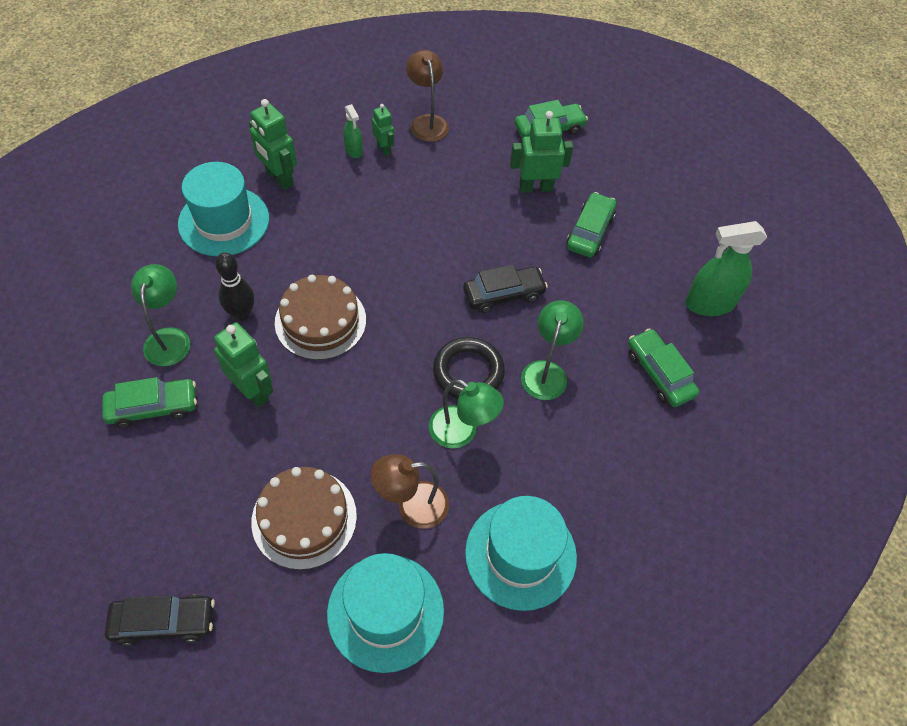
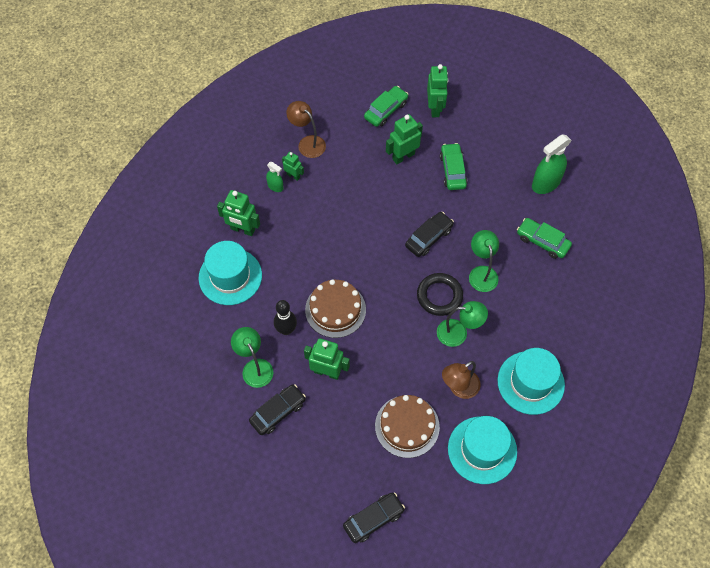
camera: 25 degrees left, 5 degrees up
green car [103,377,197,428] -> black car [249,384,306,435]
none -> green robot [427,64,448,117]

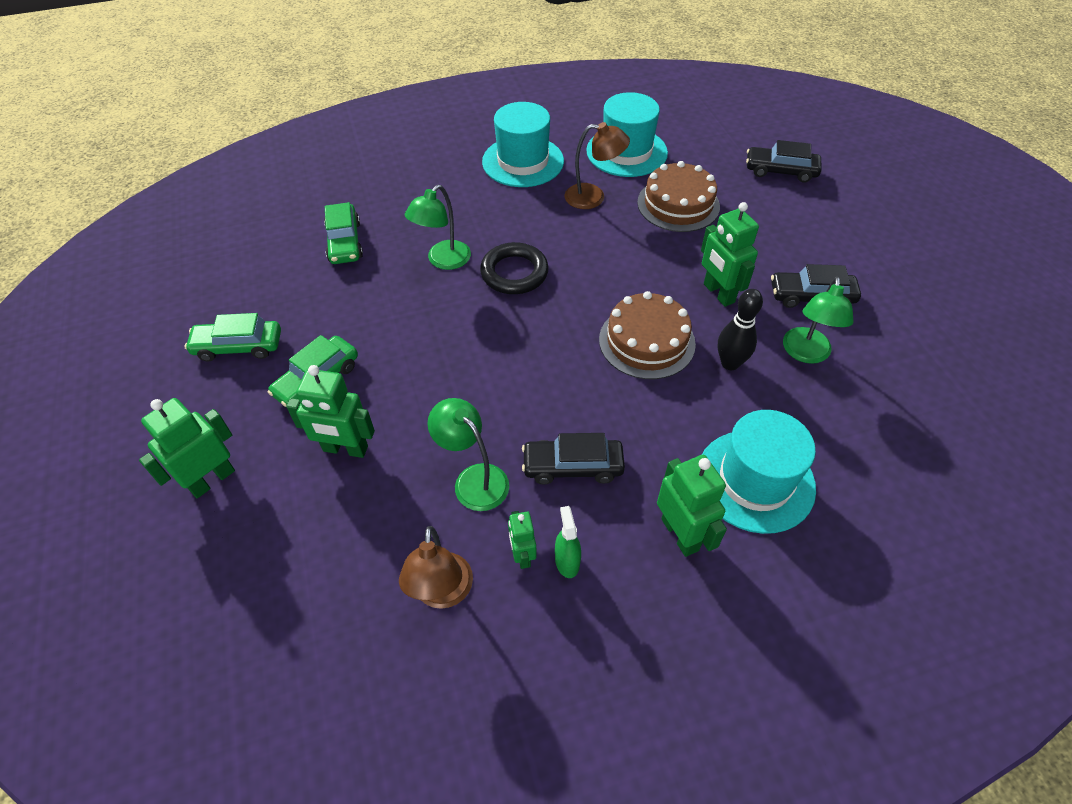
camera: 135 degrees left, 10 degrees down
green car [364,86,408,127] -> green car moved to [185,313,281,362]
black car [405,212,454,257] -> black car moved to [522,433,625,485]
green lamp [437,301,488,347] -> green lamp moved to [427,398,509,511]
green spray bottle [532,135,571,194] -> none

